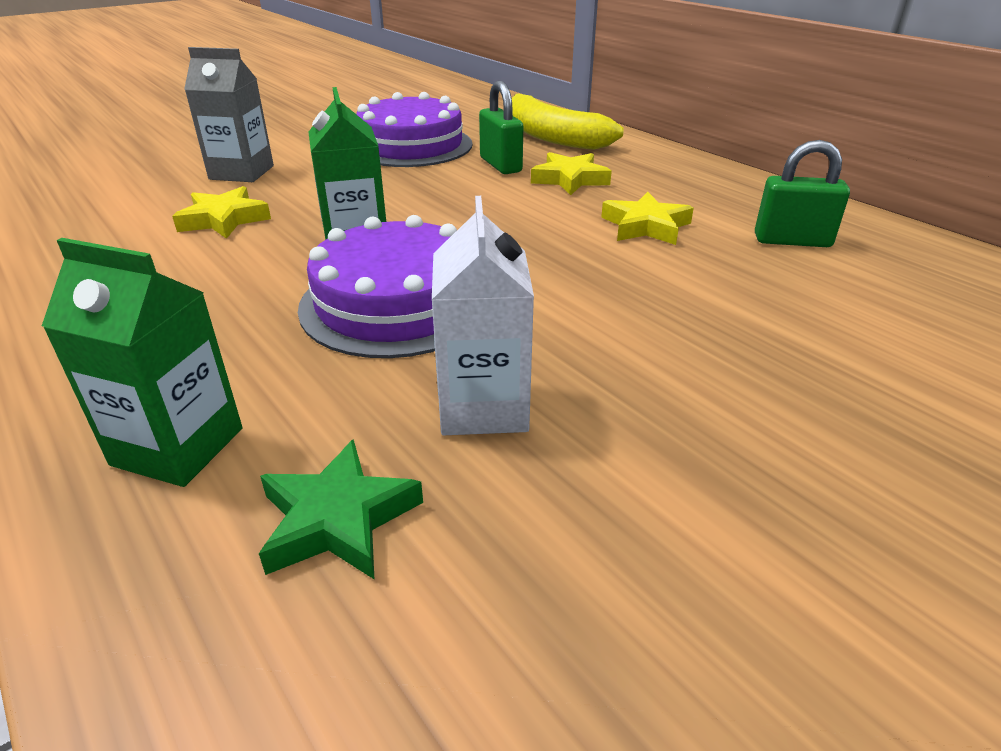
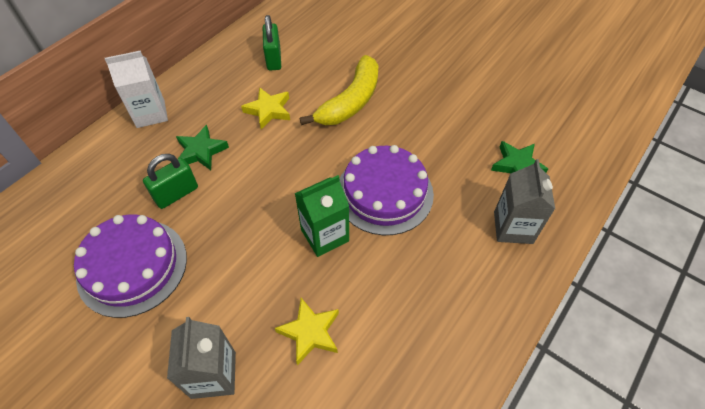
camera: 105 degrees left, 20 degrees up
green carton [42,238,242,487] -> grey carton [494,159,555,244]
white carton [432,196,534,435] -> white carton moved to [105,50,168,128]
yellow banana [512,93,624,150] -> yellow banana moved to [300,55,378,125]
yellow star [531,152,612,195] -> green star [176,125,229,170]

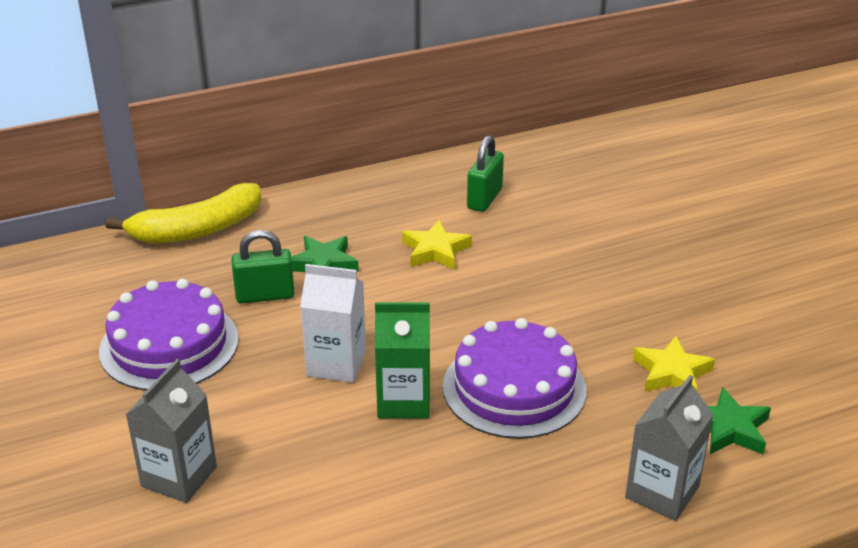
camera: 30 degrees right, 20 degrees down
white carton [105,50,168,128] -> white carton moved to [300,264,366,383]
yellow star [275,298,339,366] -> yellow star moved to [633,336,715,392]
yellow banana [300,55,378,125] -> yellow banana moved to [105,183,262,243]

